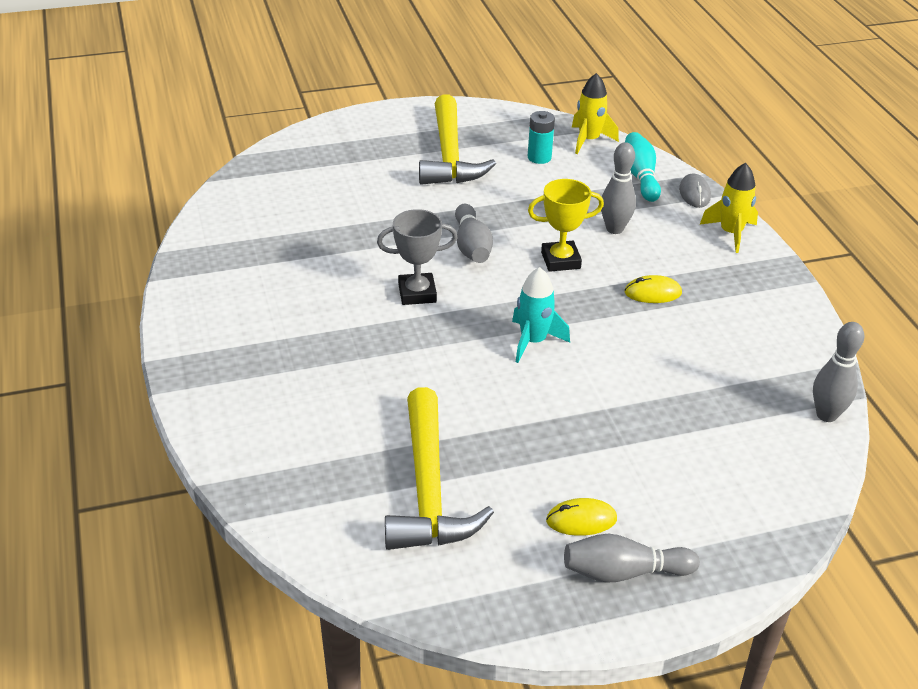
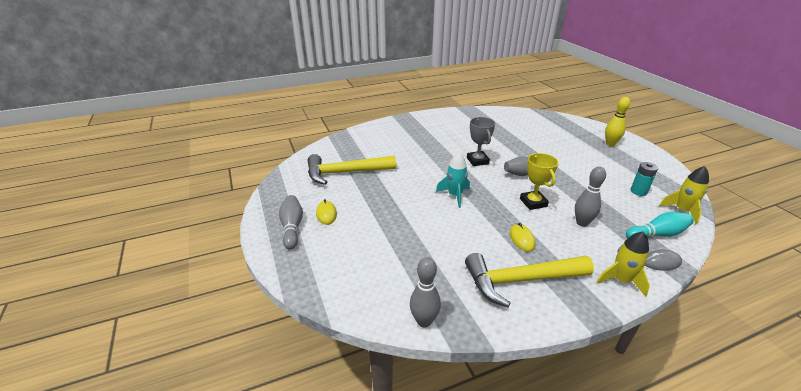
camera: 85 degrees right, 5 degrees down
yellow hammer [419,94,496,185] -> yellow hammer moved to [465,253,594,307]
none -> yellow bowling pin [605,97,630,146]

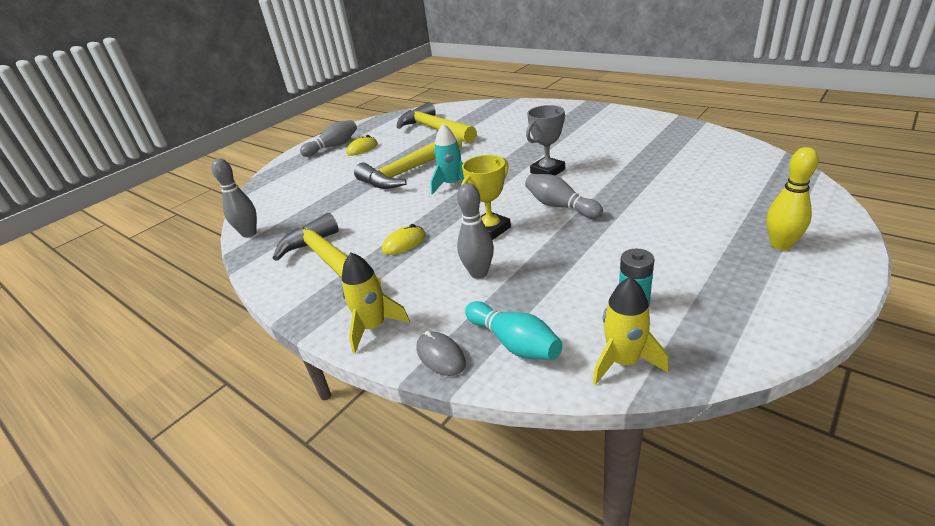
camera: 65 degrees right, 0 degrees up
none -> yellow hammer [354,132,462,189]

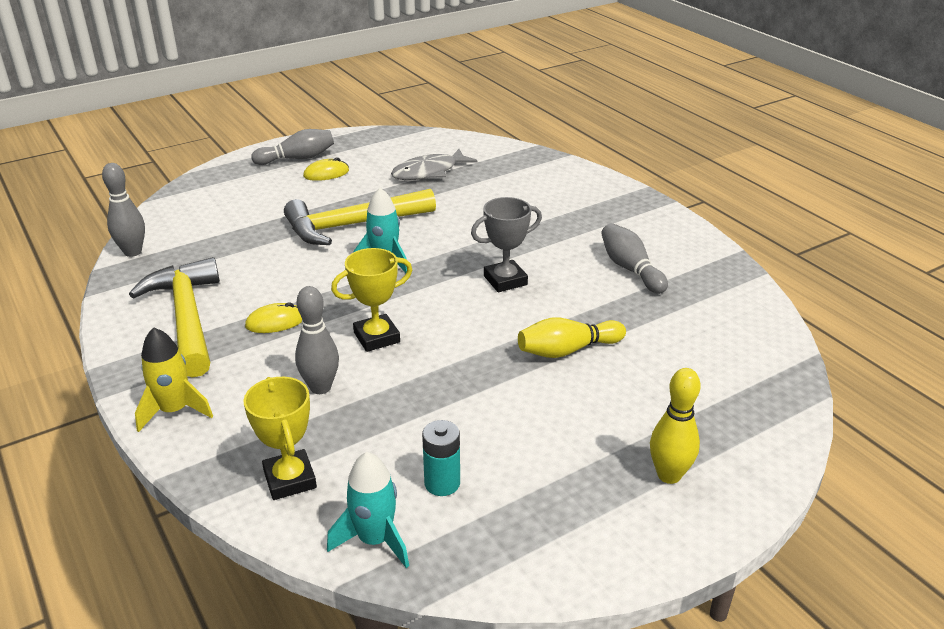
camera: 15 degrees right, 0 degrees up
yellow hammer [397,102,477,143] -> grey fish [391,149,477,180]
grey mouse [417,331,466,376] -> none
turquoise bowling pin [465,301,563,360] -> yellow trophy [243,377,317,500]
grey bowling pin [525,174,603,219] -> grey bowling pin moved to [601,223,668,294]
yellow rocket [593,277,669,385] -> turquoise rocket [327,452,409,568]
none -> yellow bowling pin [518,317,626,358]

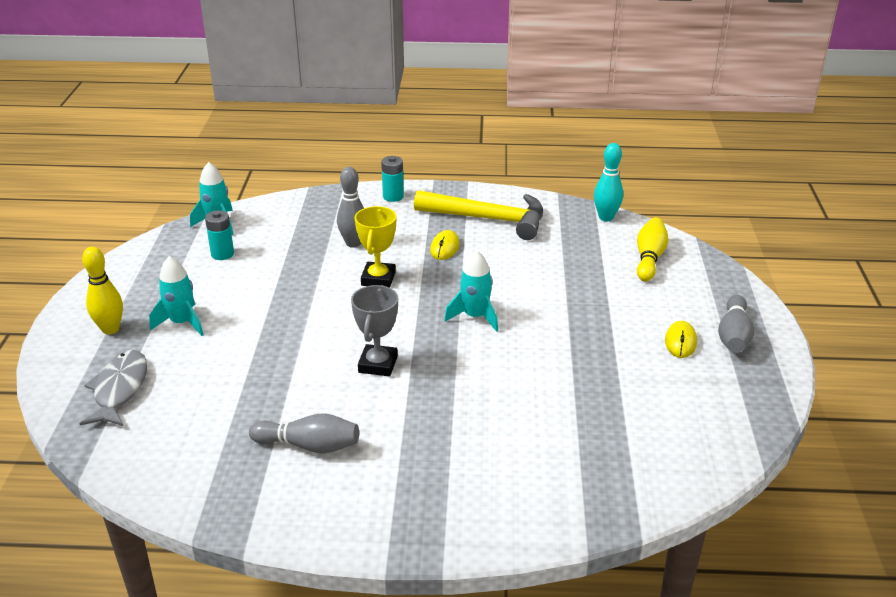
camera: 125 degrees right, 0 degrees up
grey bowling pin [102,163,145,257] -> turquoise bowling pin [594,143,623,221]
yellow rocket [135,327,213,432] -> turquoise battery [381,156,404,202]
yellow trophy [243,377,317,500] -> none
yellow hammer [284,189,436,245] -> none
grey fish [391,149,477,180] -> grey fish moved to [79,350,147,426]
yellow bowling pin [518,317,626,358] -> yellow bowling pin moved to [637,217,668,282]
none -> turquoise rocket [149,256,204,336]

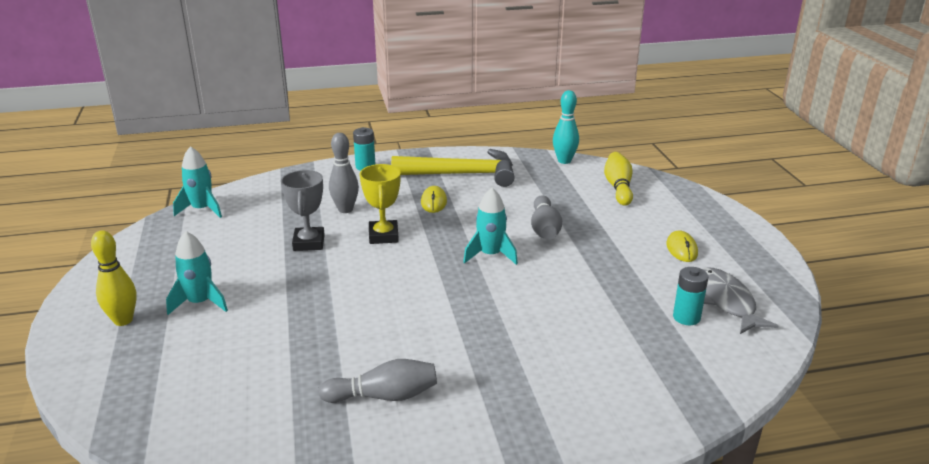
camera: 15 degrees left, 5 degrees down
grey fish [79,350,147,426] -> grey fish moved to [703,268,778,334]
turquoise battery [205,210,234,260] -> turquoise battery moved to [673,267,708,325]
grey trophy [351,285,398,376] -> grey trophy moved to [281,170,325,251]
grey bowling pin [718,295,755,353] -> grey bowling pin moved to [531,195,562,240]

